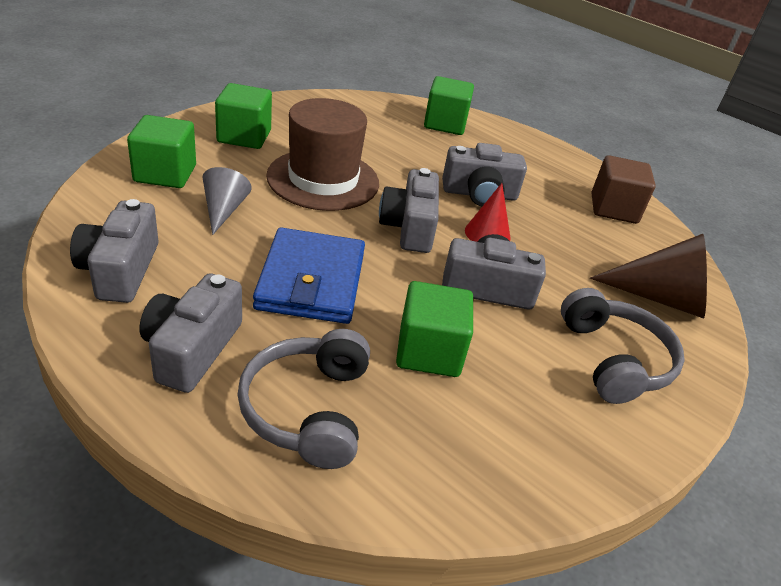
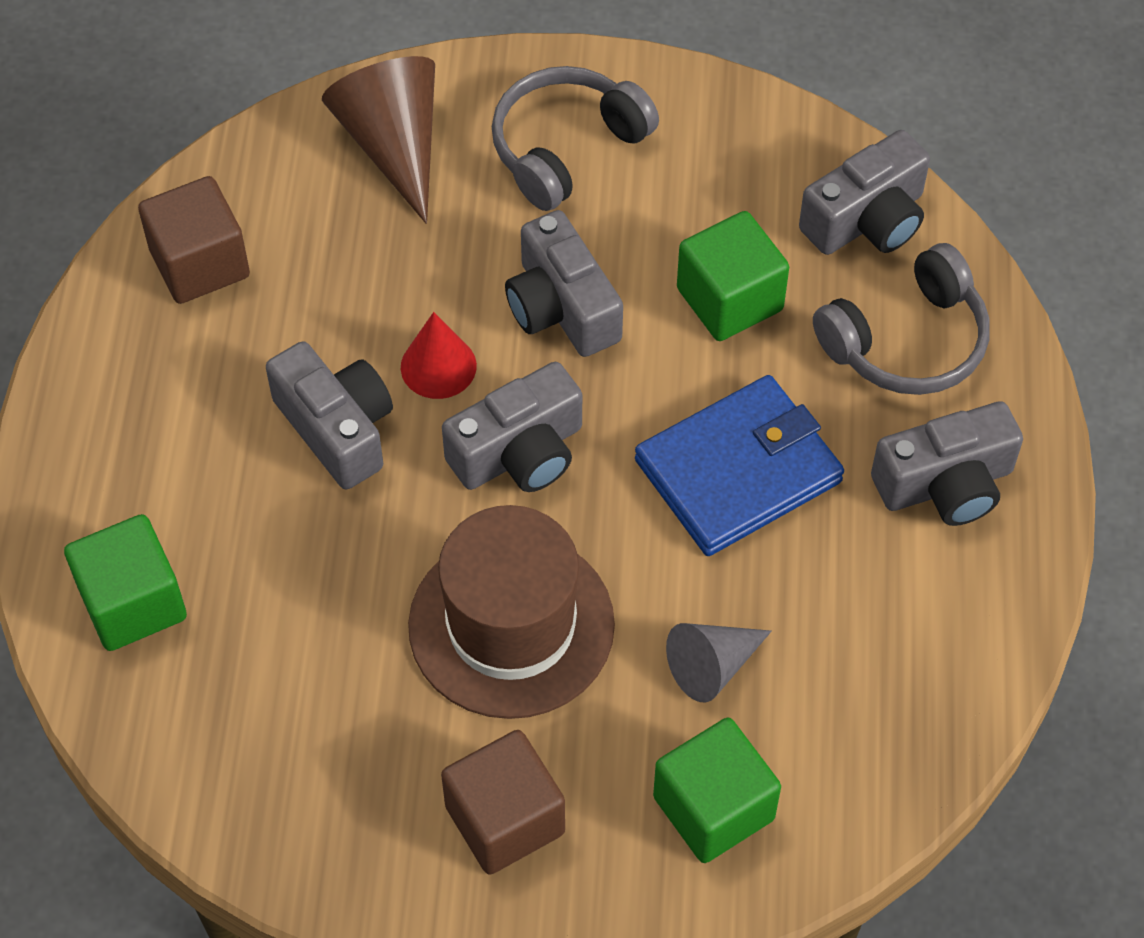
camera: 120 degrees left, 20 degrees up
grey camera [70,199,159,303] -> grey camera moved to [799,130,930,255]
green cube [215,83,272,149] -> brown cube [441,730,565,874]

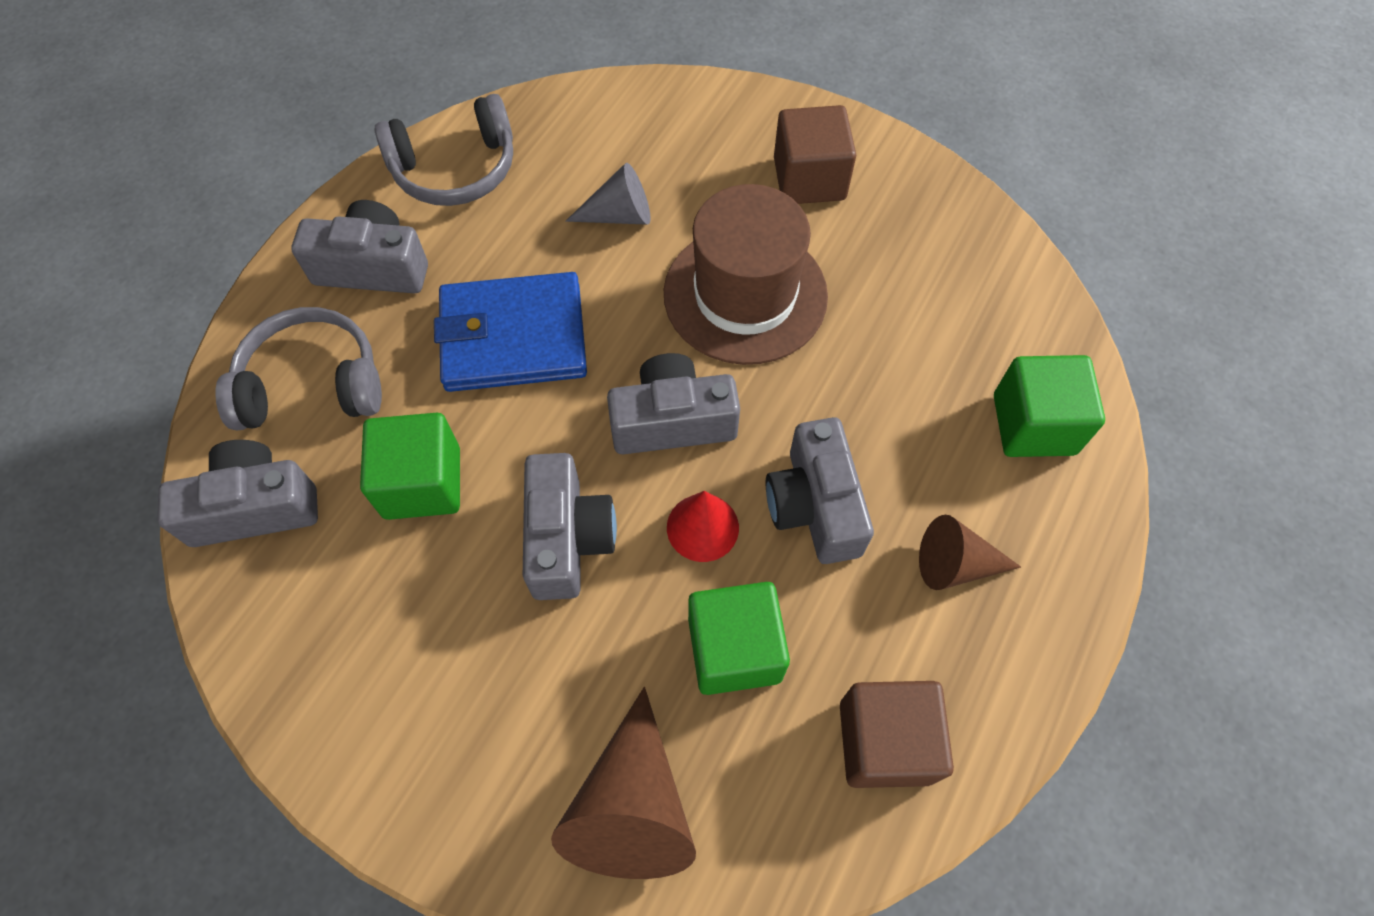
camera: 155 degrees left, 5 degrees up
grey headphones [492,66,659,211] -> grey headphones moved to [375,94,513,206]
green cube [653,718,781,863] -> green cube moved to [688,582,790,695]
none -> brown cone [919,515,1021,590]

